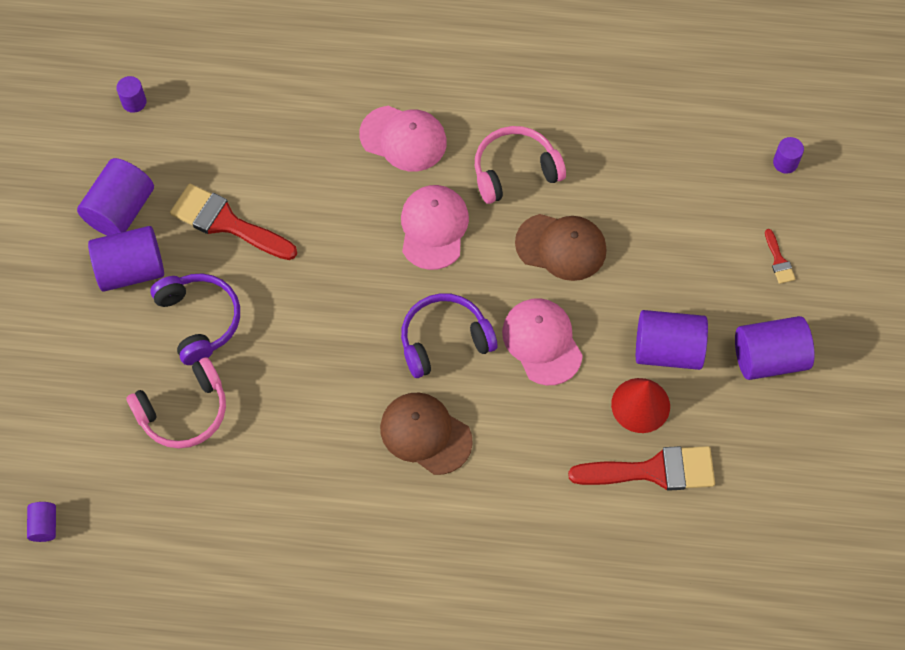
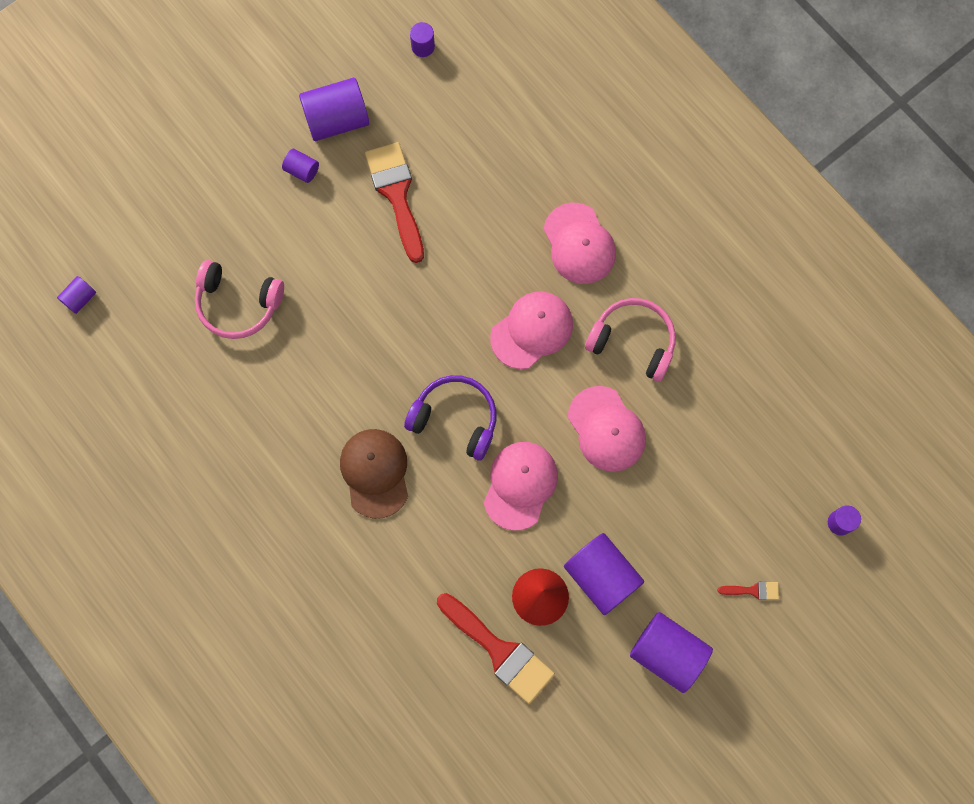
camera: 45 degrees right, 10 degrees up
purple cylinder [88,226,164,292] -> purple cylinder [282,149,319,183], size x0.49
purple headphones [151,273,240,365] -> none
brown cap [515,214,606,281] -> pink cap [568,386,646,472]
red brush [765,229,795,284] -> red brush turned 120 degrees counterclockwise [718,581,779,600]

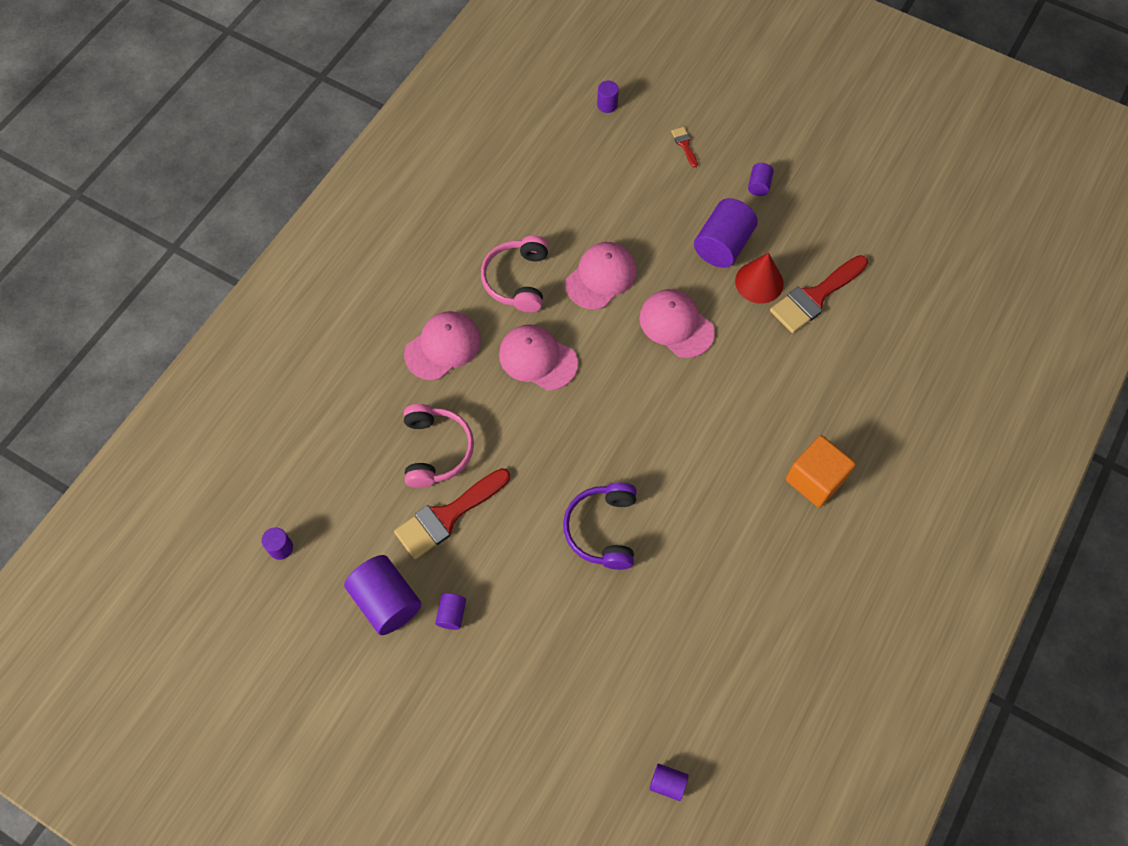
camera: 110 degrees left, 10 degrees down
pink headphones [195,260,284,339] -> pink headphones moved to [404,404,474,488]
brown cap [340,429,408,519] -> none
purple headphones [404,375,497,461] -> purple headphones moved to [563,482,637,570]
red brush [437,593,555,704] -> red brush turned 150 degrees counterclockwise [770,255,868,333]
pink cap [484,442,558,531] -> pink cap turned 45 degrees clockwise [639,289,715,358]
purple cylinder [630,612,713,693] -> purple cylinder [748,163,774,196], size x0.49
none -> orange cube [786,436,856,507]

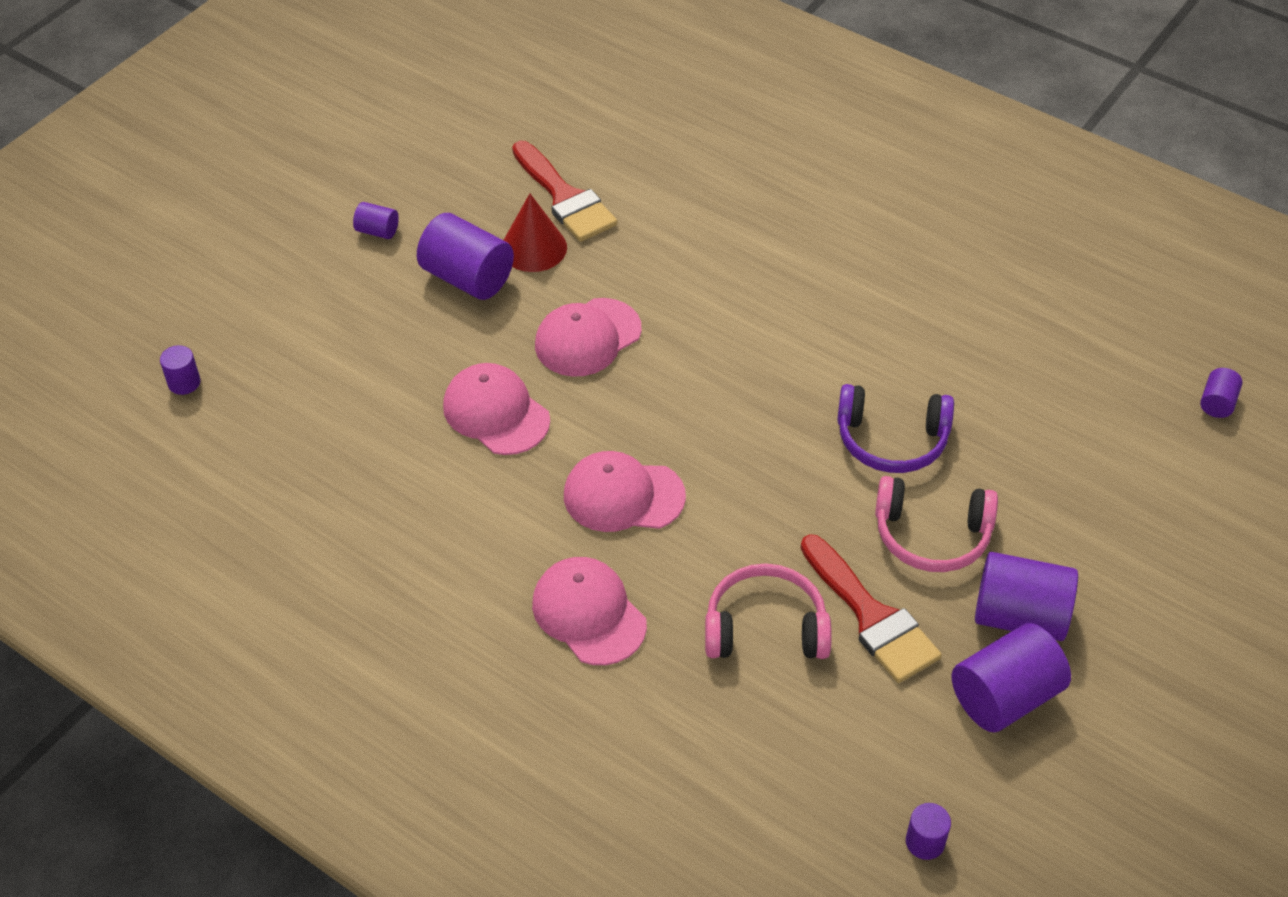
camera: 85 degrees left, 15 degrees down
purple cylinder [435,593,466,630] -> purple cylinder [975,552,1078,641], size x2.02
pink headphones [481,236,549,313] -> pink headphones moved to [875,476,998,572]
pink cap [499,324,578,390] -> pink cap turned 60 degrees clockwise [564,451,686,532]
red brush [671,127,698,168] -> none
orange cube [786,436,856,507] -> none

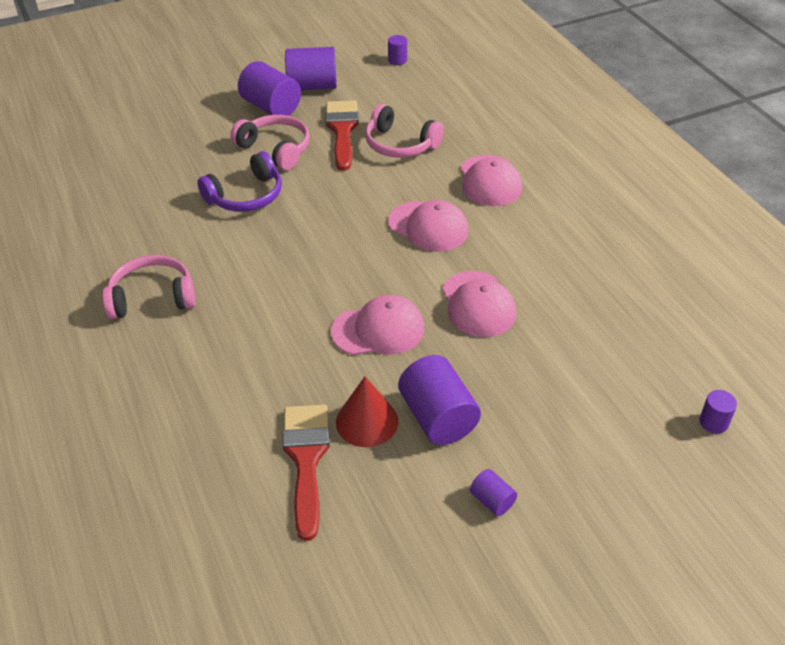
camera: 150 degrees left, 5 degrees down
purple headphones [837,384,954,473] -> purple headphones turned 105 degrees clockwise [197,151,282,212]
purple cylinder [1200,368,1243,418] -> none
none -> pink headphones [102,255,196,319]

